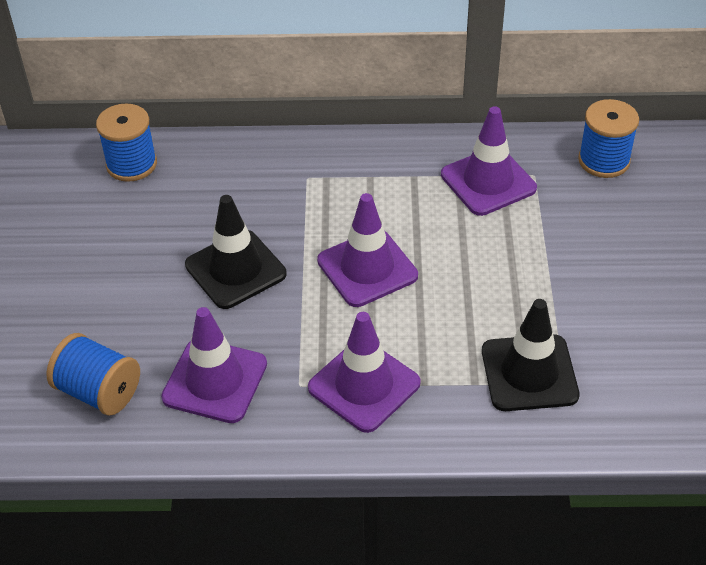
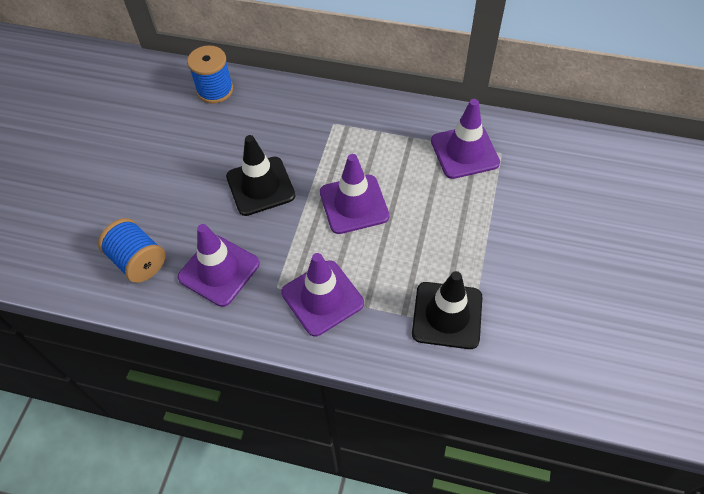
camera: 15 degrees right, 10 degrees up
blue spool [578,99,639,178] -> none

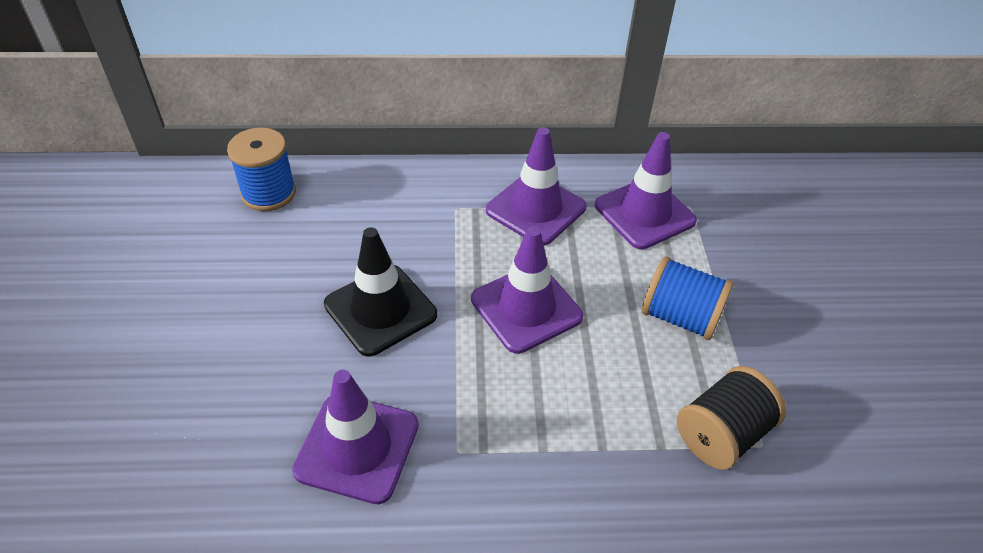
camera: 20 degrees left, 10 degrees down
blue spool [98,218,166,283] -> blue spool moved to [642,256,734,340]
purple traffic cone [281,253,364,336] -> purple traffic cone moved to [486,127,587,246]
black traffic cone [412,271,482,349] -> black spool [677,366,786,470]

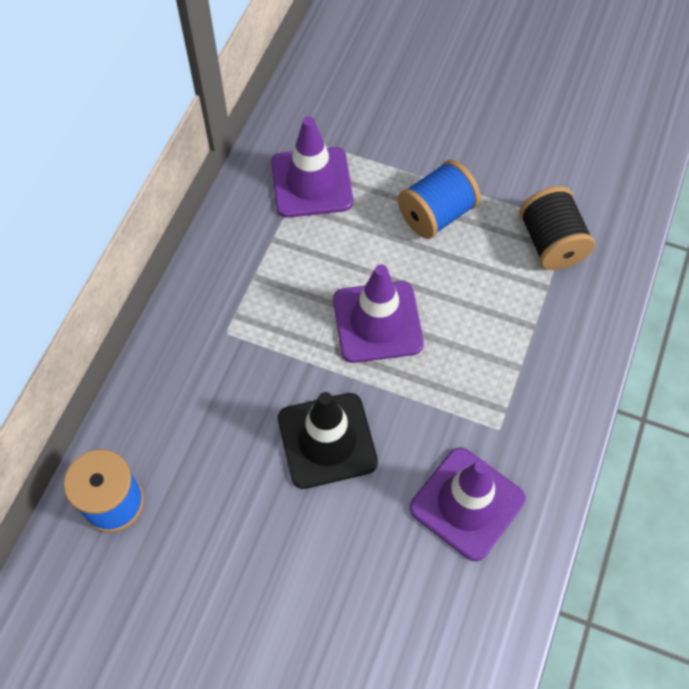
camera: 65 degrees left, 15 degrees up
purple traffic cone [486,127,587,246] -> none

